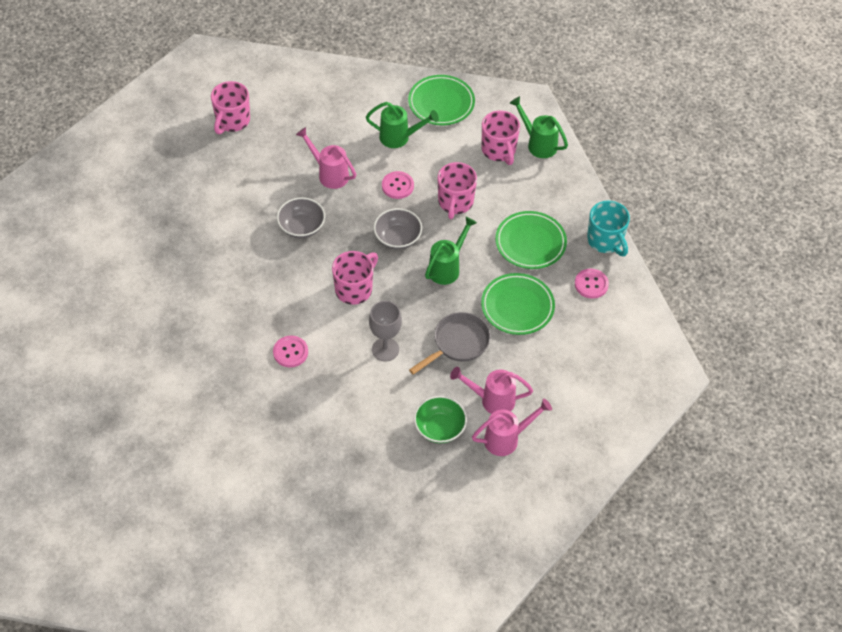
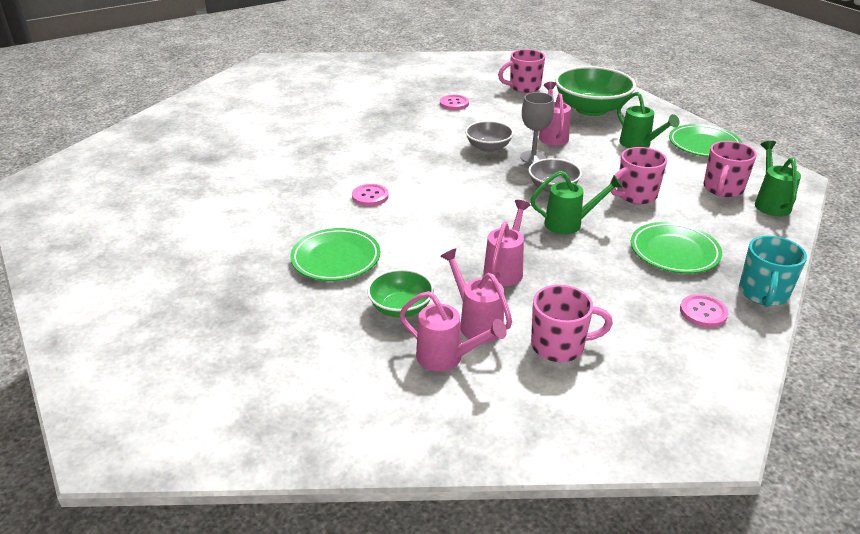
camera: 50 degrees right, 20 degrees down
pink mug [332,251,378,305] -> pink mug moved to [531,285,613,362]
grey goblet [369,301,402,361] -> grey goblet moved to [520,92,554,164]
pink button [382,171,414,199] -> pink button moved to [440,95,469,110]
grey pan [409,312,490,375] -> pink watering can [483,200,531,286]
green plate [481,273,555,335] -> green plate moved to [290,228,380,281]
none -> green bowl [555,66,636,116]

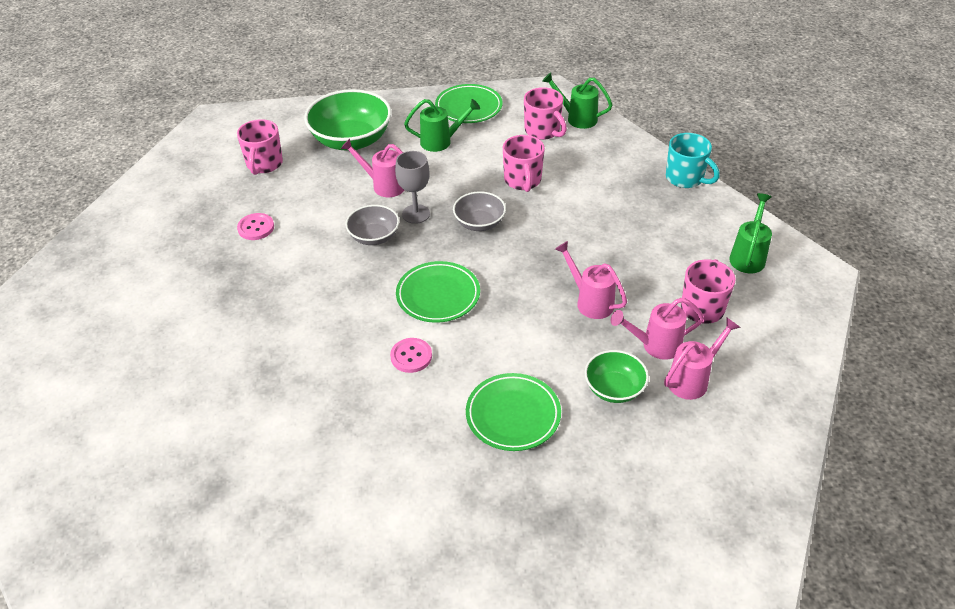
camera: 65 degrees left, 10 degrees up
green watering can [530,171,623,234] -> green watering can moved to [729,193,772,273]
green plate [631,222,722,274] -> green plate moved to [396,261,480,323]
pink button [680,294,728,328] -> none

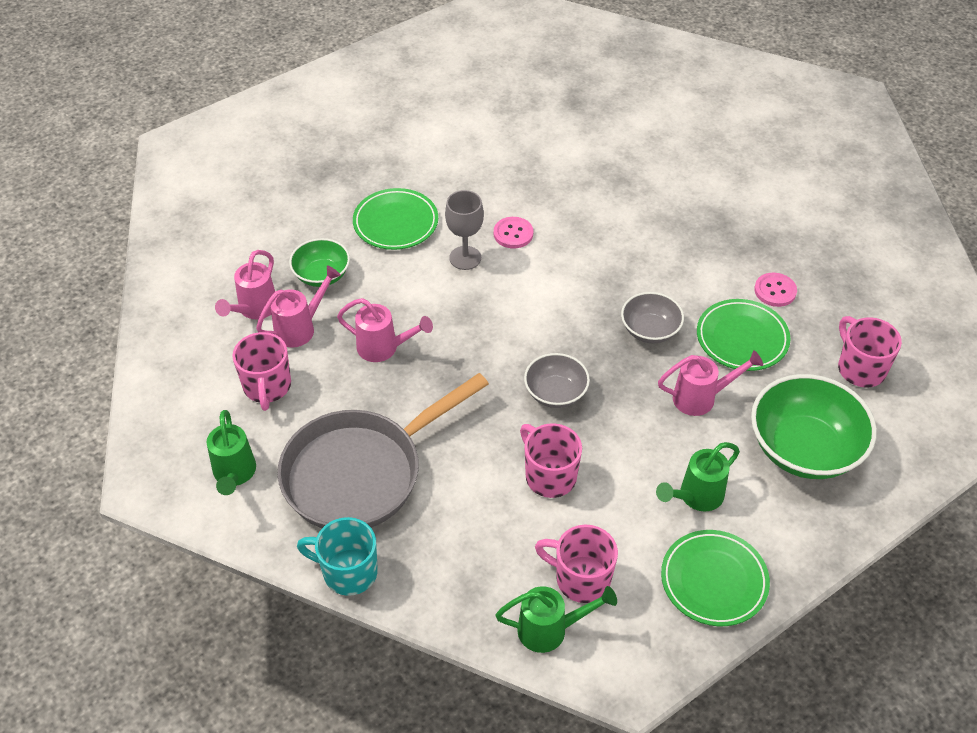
camera: 150 degrees right, 5 degrees up
grey goblet [395,151,430,224] -> grey goblet moved to [445,190,484,270]
green plate [396,261,480,323] -> green plate moved to [697,299,790,371]
none -> grey pan [277,373,489,528]

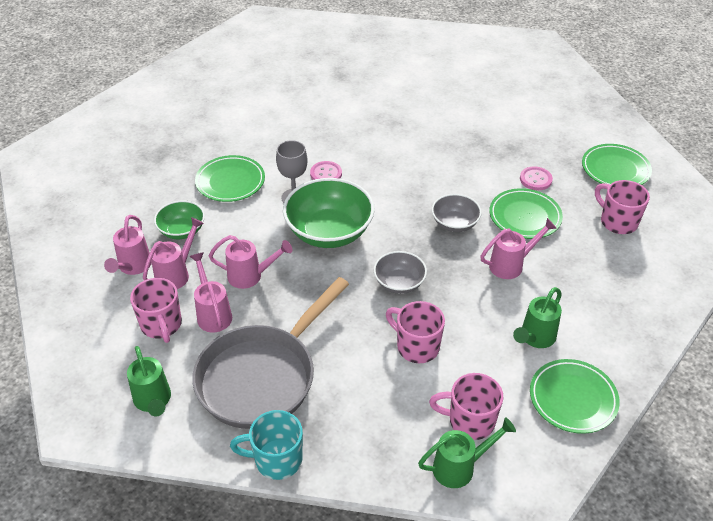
camera: 15 degrees left, 5 degrees down
green bowl [751,374,877,479] -> green bowl moved to [283,178,375,248]
none -> pink watering can [189,252,232,333]
none -> green plate [582,144,652,185]

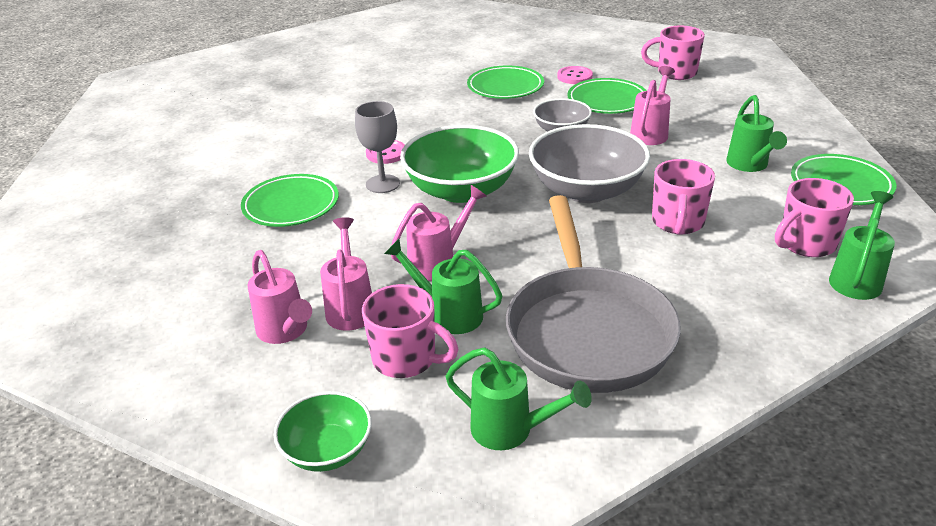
camera: 40 degrees left, 10 degrees down
green bowl [154,200,205,239] -> green bowl moved to [274,391,372,472]
pink watering can [189,252,232,333] -> green watering can [384,239,502,334]
turquoise mug [230,410,303,480] -> none
grey bowl [374,251,427,294] -> grey bowl [529,124,650,203], size x1.80
pink mug [386,301,445,363] -> pink mug turned 75 degrees counterclockwise [652,159,715,235]
green plate [582,144,652,185] -> green plate moved to [467,65,544,99]

